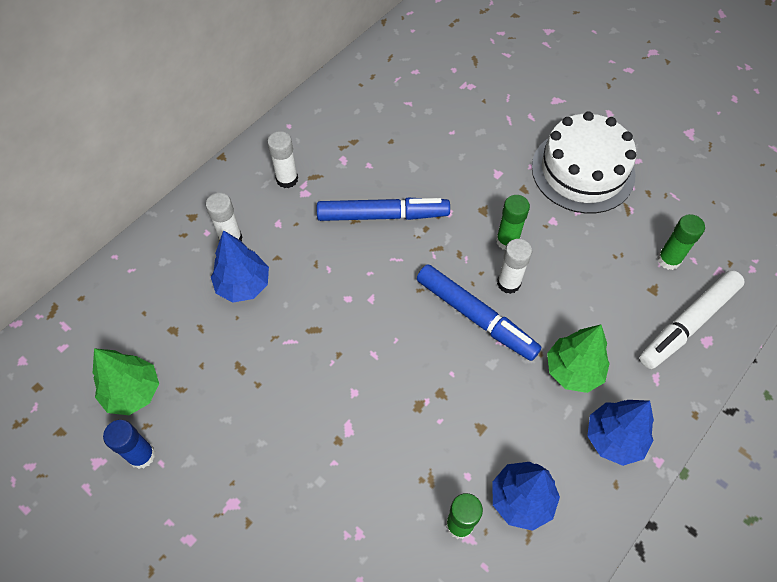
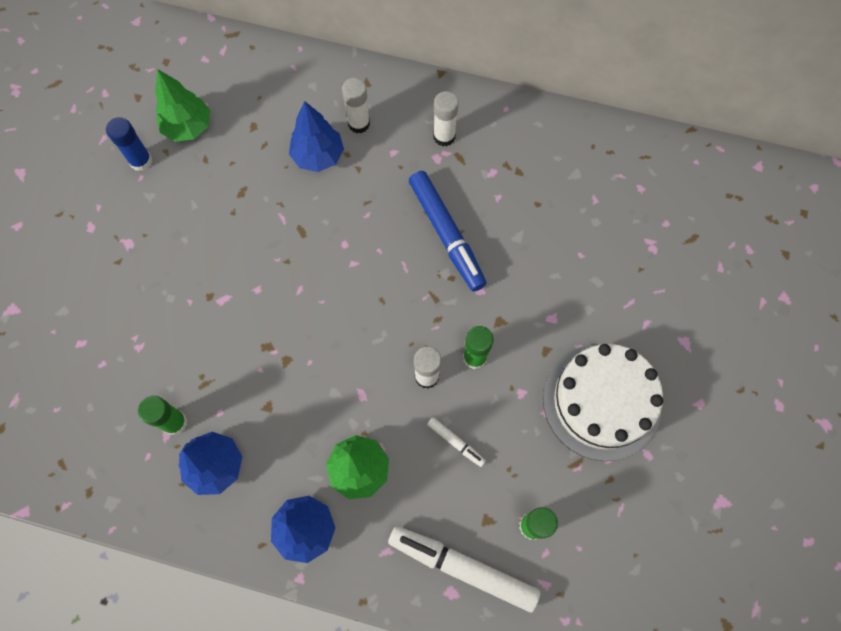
camera: 65 degrees right, 10 degrees up
blue marker [417,264,541,361] -> none
none -> white marker [427,417,486,467]

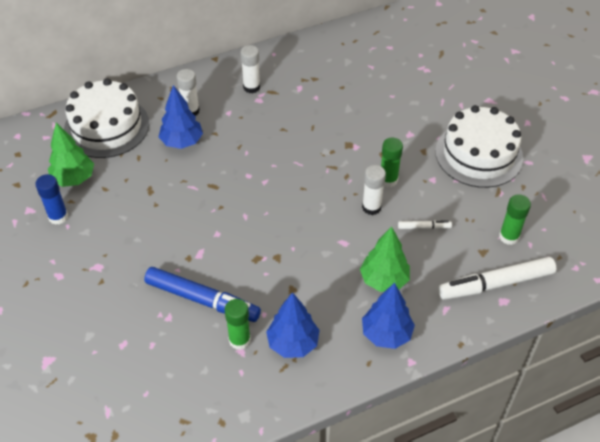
camera: 40 degrees left, 20 degrees down
blue marker [409,171,487,291] -> blue marker moved to [144,267,261,322]
none -> white cake [64,78,149,158]

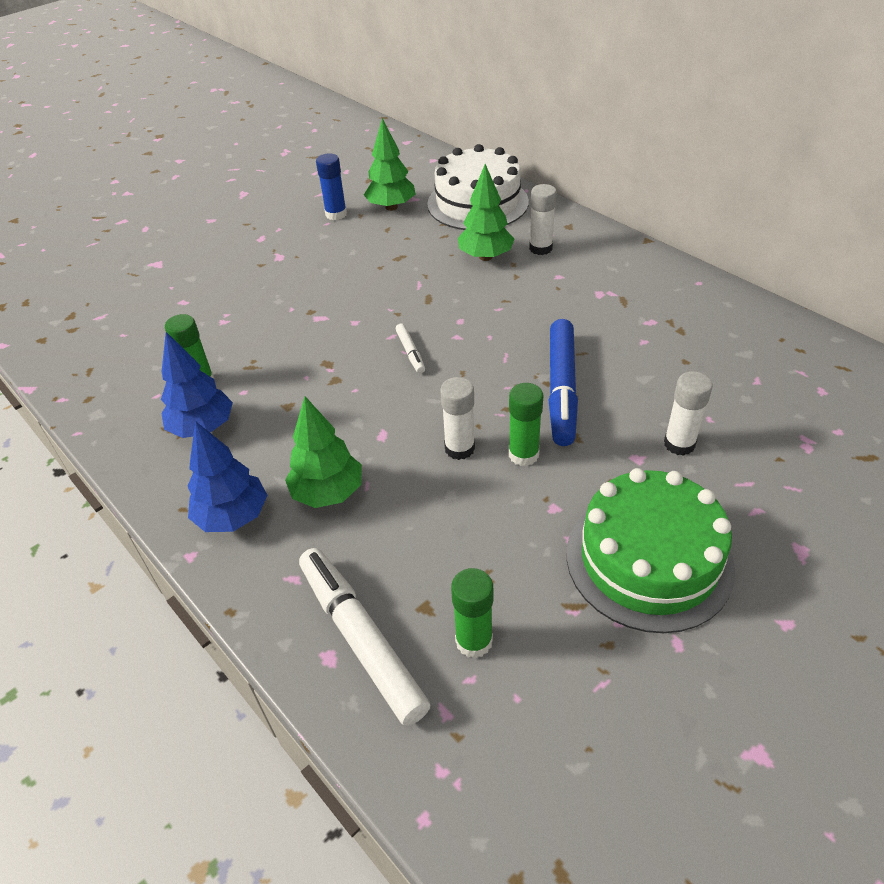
camera: 75 degrees right, 5 degrees down
blue marker [144,267,261,322] -> blue marker moved to [549,319,578,446]
blue tree [159,85,203,149] -> green tree [458,164,514,261]
white glue stick [240,45,260,93] -> white glue stick moved to [664,371,713,456]
white marker [398,220,452,229] -> white marker moved to [396,323,425,373]
white cake [435,105,523,188] -> green cake [567,468,735,633]

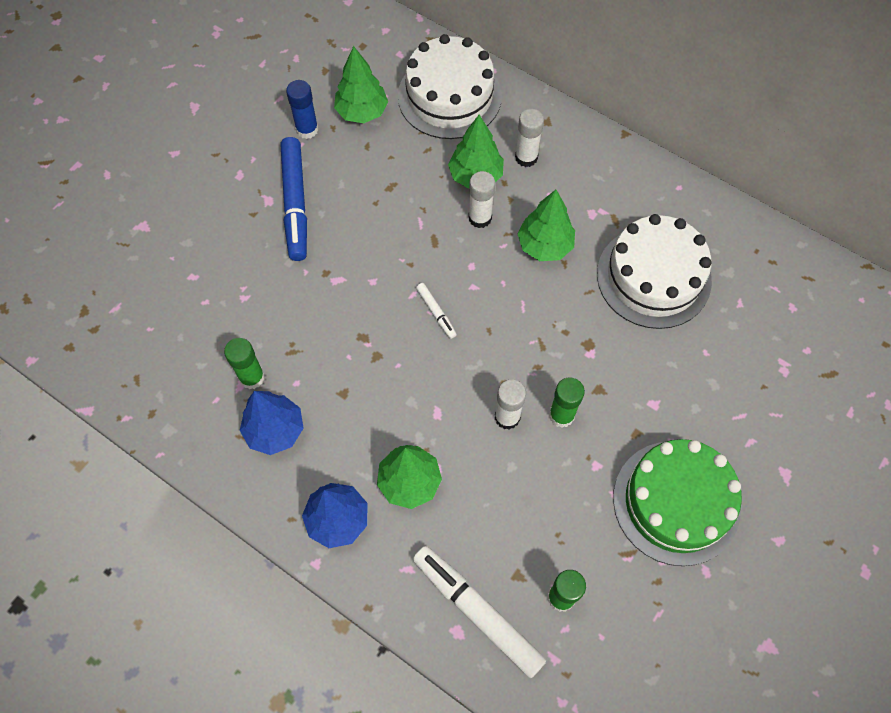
camera: 15 degrees left, 20 degrees up
blue marker [549,319,578,446] -> blue marker moved to [281,137,307,261]
white glue stick [664,371,713,456] -> white glue stick moved to [468,171,495,228]
none -> green tree [517,190,575,261]
none -> white cake [597,214,712,329]

